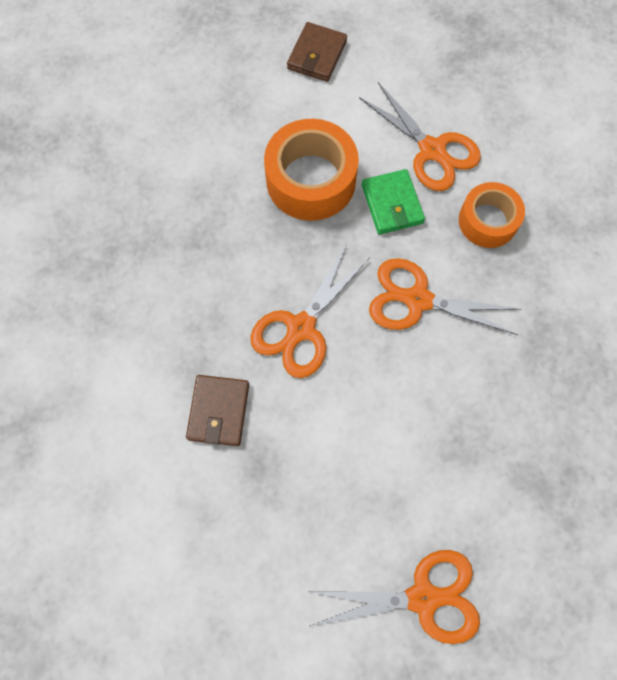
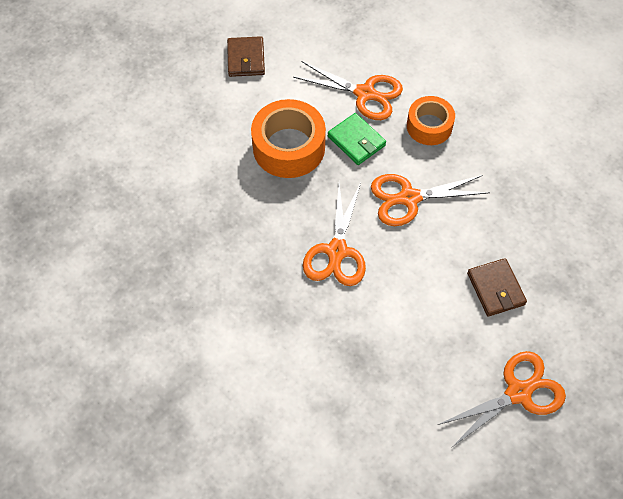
camera: 25 degrees left, 10 degrees down
brown wallet [186,375,249,446] -> brown wallet moved to [467,258,527,317]

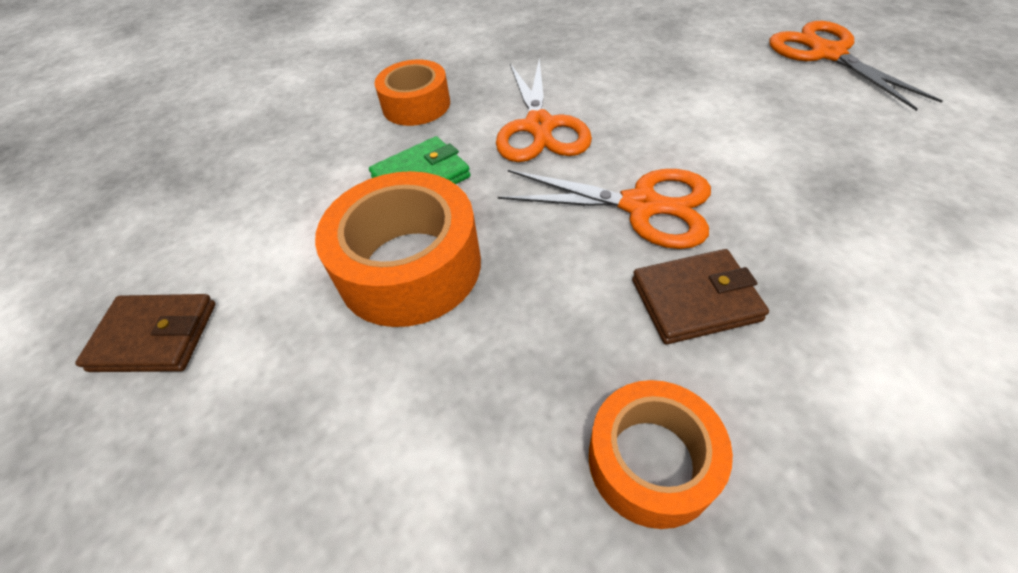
camera: 80 degrees left, 10 degrees down
orange scissors [293,61,403,120] -> none
brown wallet [467,258,527,317] -> brown wallet moved to [632,249,769,344]
none -> orange tape [589,380,733,529]

